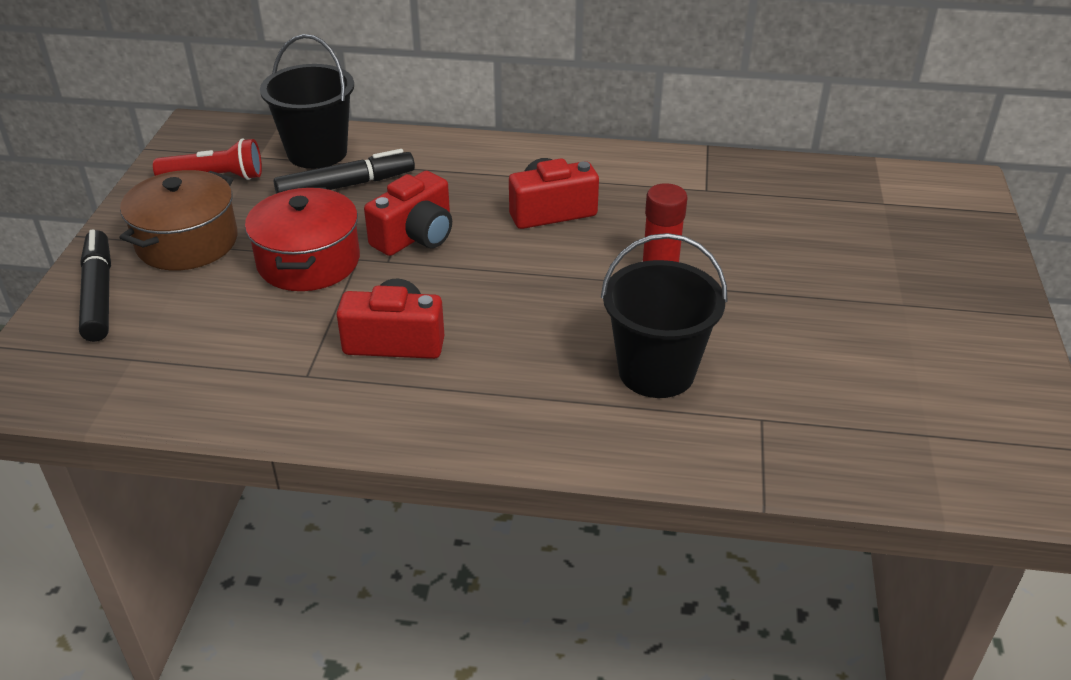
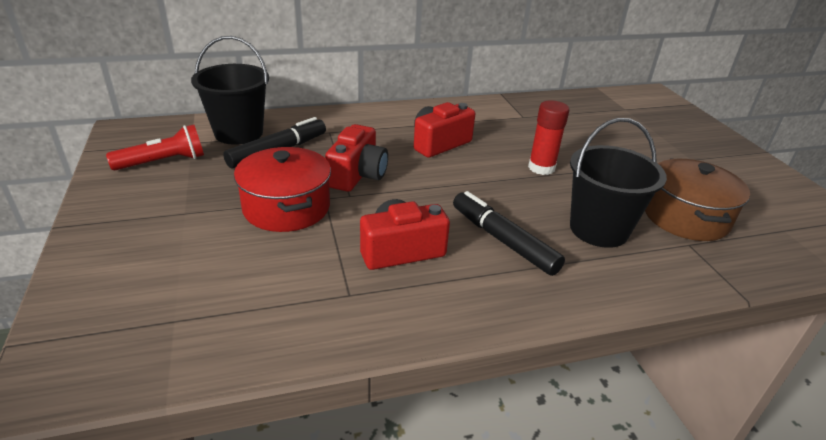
camera: 25 degrees left, 5 degrees down
black marker [79,229,111,342] -> black marker moved to [453,191,565,276]
brown pot [119,170,238,270] -> brown pot moved to [645,158,750,241]

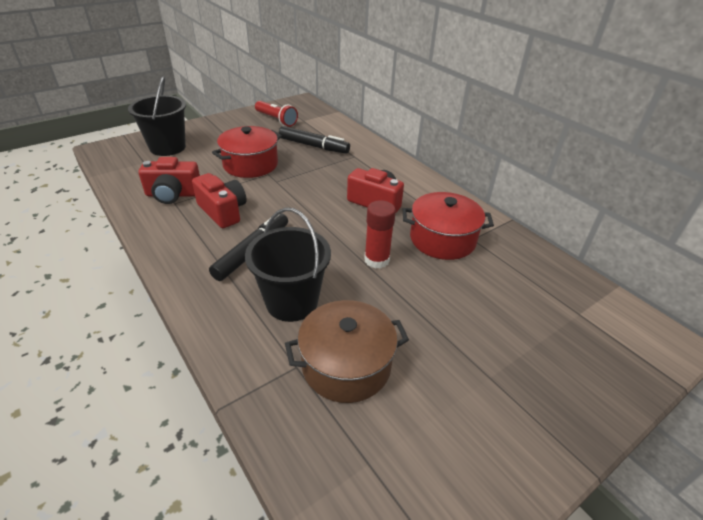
camera: 70 degrees right, 5 degrees up
black bucket [191,36,269,145] -> black bucket moved to [128,76,186,156]
red camera [325,124,388,192] -> red camera moved to [138,157,200,204]
none -> red pot [403,192,494,260]

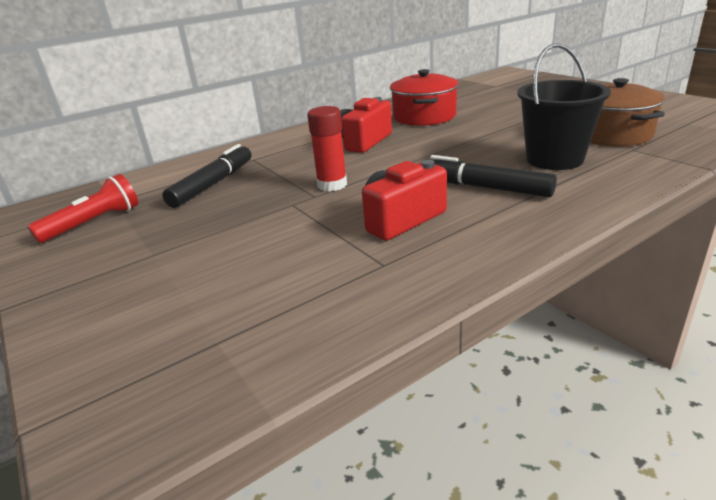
camera: 85 degrees left, 10 degrees down
black bucket [128,76,186,156] -> none
red camera [138,157,200,204] -> none
red pot [212,126,282,178] -> none
red glue stick [364,200,396,269] -> red glue stick moved to [307,106,347,192]

